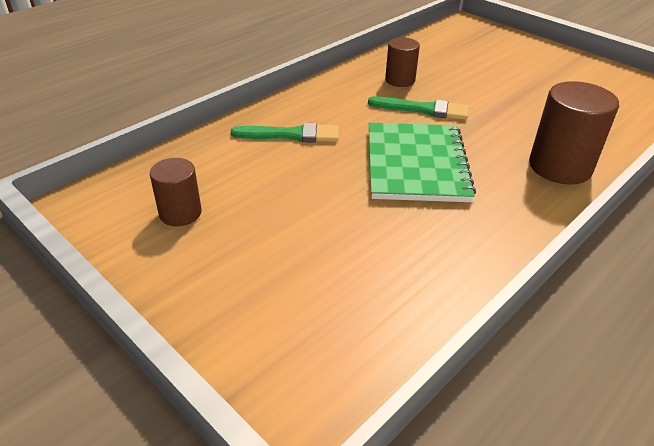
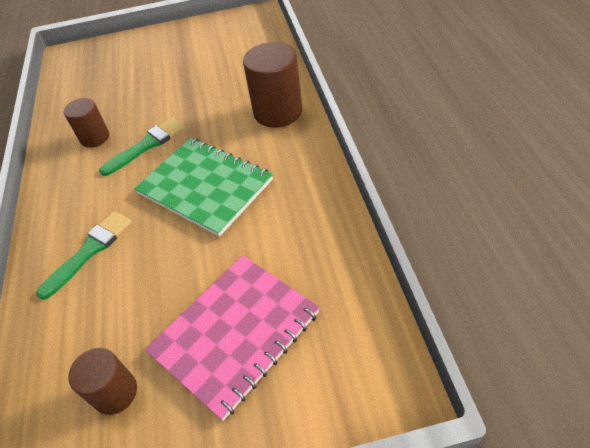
camera: 50 degrees left, 10 degrees up
none -> pink notebook [145,255,320,421]

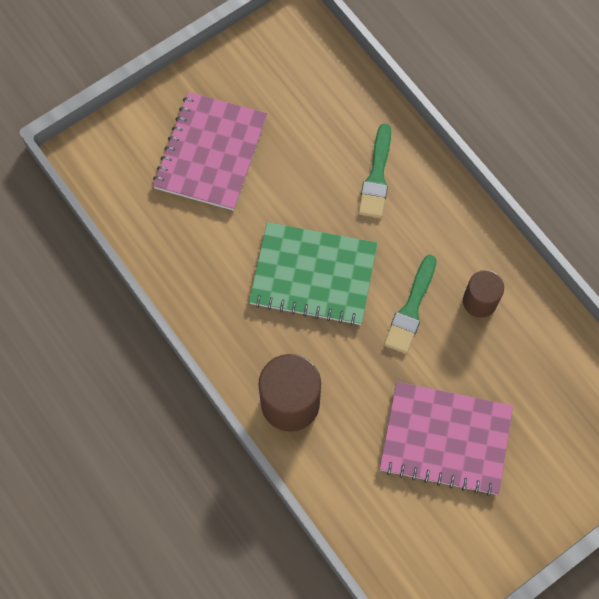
camera: 150 degrees right, 20 degrees up
brown cylinder [68,348,137,415] -> none
none -> pink notebook [380,382,513,496]

